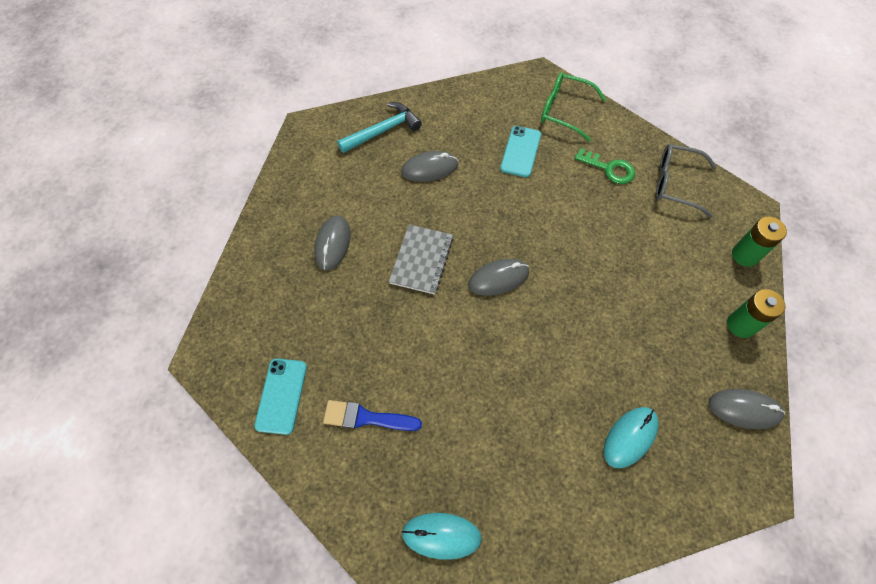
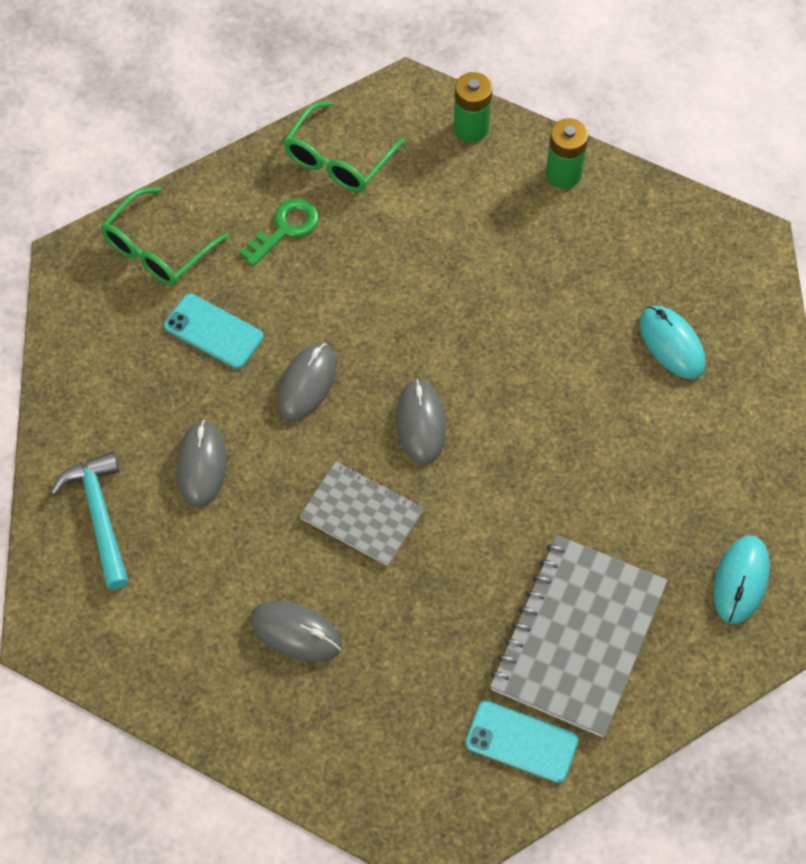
camera: 75 degrees left, 0 degrees up
blue brush [323,400,422,431] -> grey notebook [490,535,668,737]
grey glasses [655,144,717,217] -> green glasses [283,101,405,192]
grey mouse [708,389,785,429] -> grey mouse moved to [277,343,337,421]

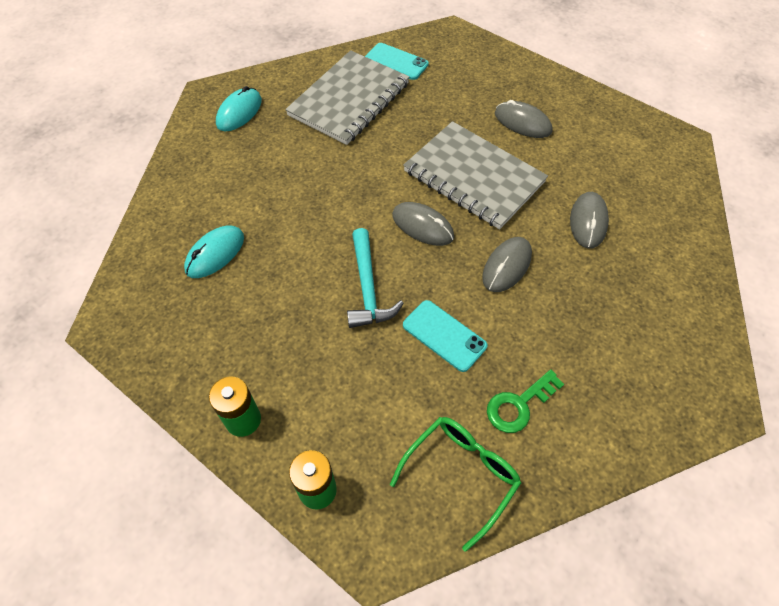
camera: 170 degrees left, 5 degrees down
turquoise hammer [51,452,129,589] -> turquoise hammer moved to [347,228,404,328]
green glasses [101,187,229,286] -> none
turquoise phone [164,294,263,369] -> turquoise phone moved to [403,300,487,372]
grey notebook [299,461,424,566] -> grey notebook [403,121,548,229], size x1.66
grey mouse [396,379,446,465] -> grey mouse turned 60 degrees counterclockwise [392,202,454,246]
turquoise mouse [640,306,705,379] -> turquoise mouse turned 60 degrees clockwise [184,225,244,278]

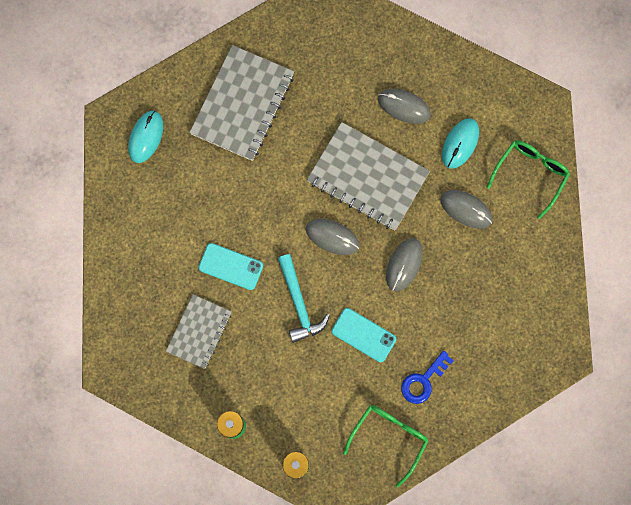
camera: 10 degrees left, 20 degrees up
turquoise mouse [184,225,244,278] -> turquoise mouse moved to [442,118,479,169]
turquoise phone [365,43,429,80] -> turquoise phone moved to [199,243,263,290]
green key [487,370,564,433] -> blue key [401,351,454,404]
grey mouse [570,192,609,249] -> grey mouse turned 60 degrees counterclockwise [440,190,492,229]
none -> grey notebook [166,294,232,369]
none -> green glasses [487,140,570,219]

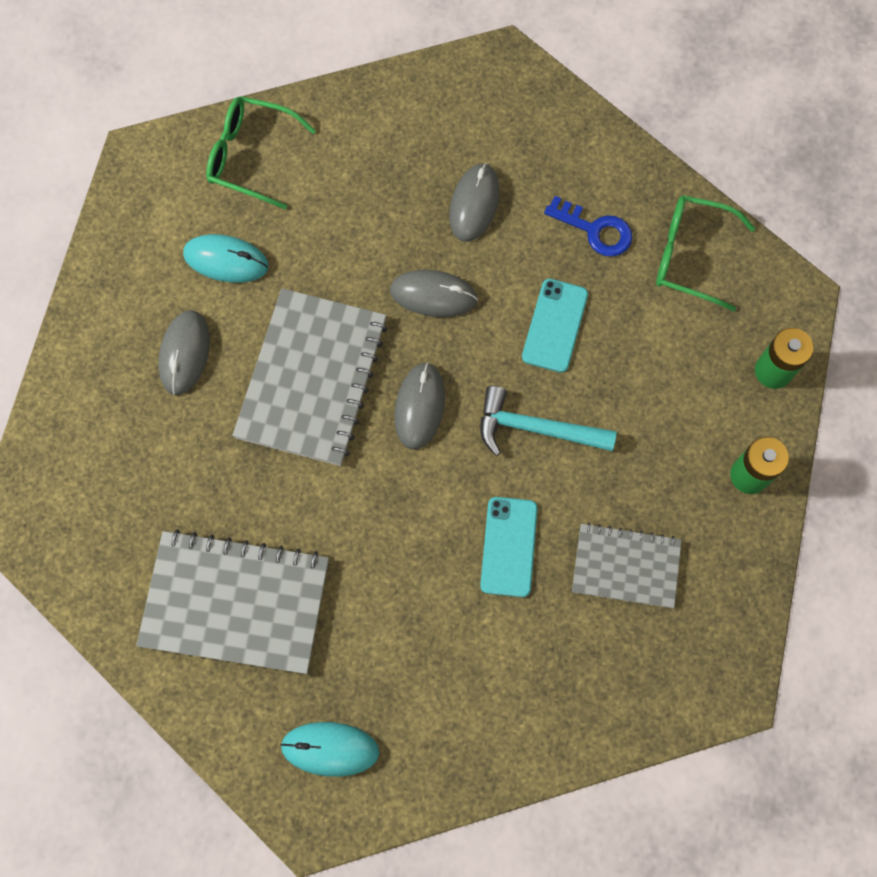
camera: 105 degrees left, 5 degrees down
turquoise hammer [278,254,330,343] -> turquoise hammer turned 135 degrees counterclockwise [481,386,617,456]
grey mouse [440,190,492,229] -> grey mouse moved to [449,163,500,242]

